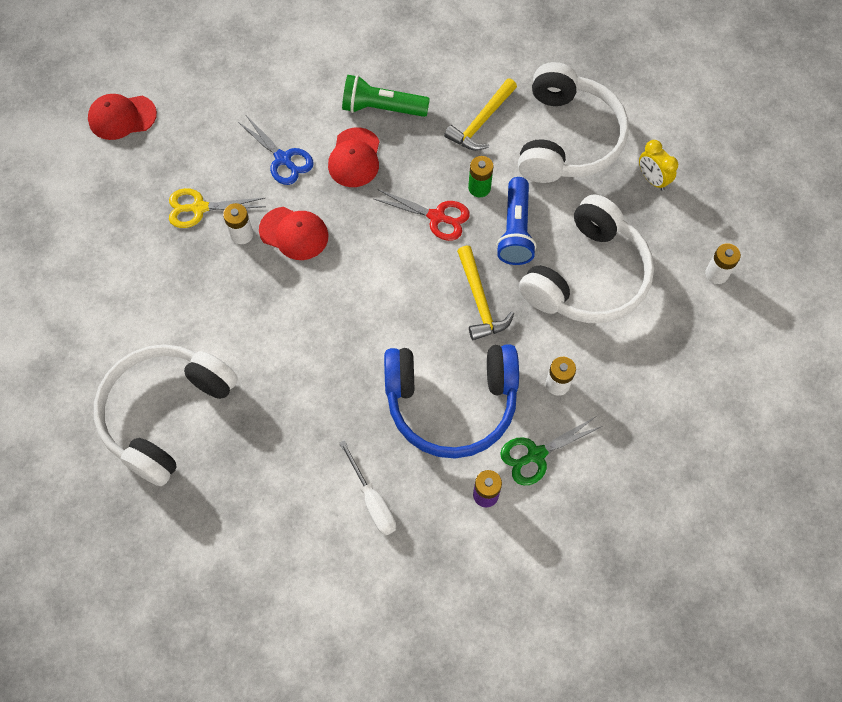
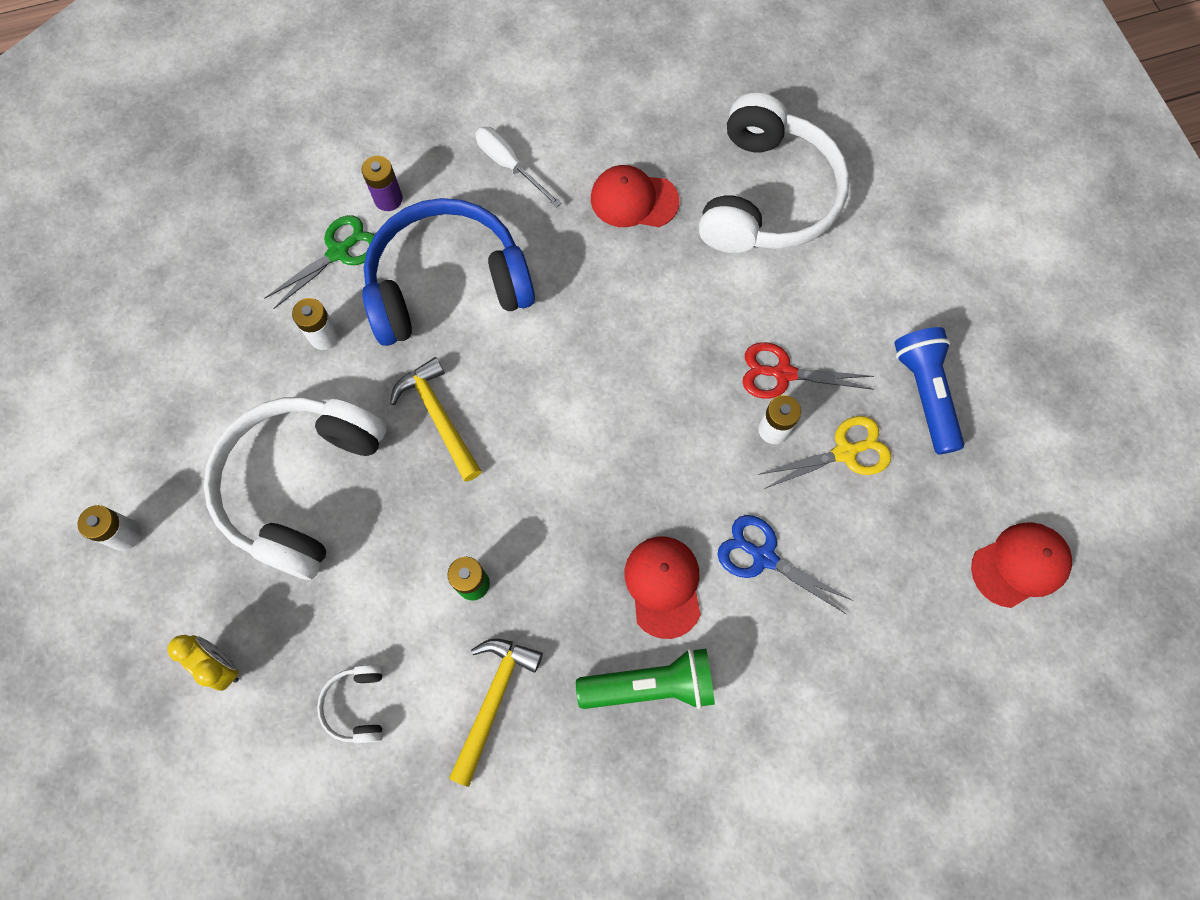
camera: 165 degrees right, 5 degrees up
red cap [259,207,329,260] -> red cap moved to [591,165,679,227]
red scissors [374,190,470,241] -> red scissors moved to [743,342,874,399]
blue flashlight [496,177,536,265] -> blue flashlight moved to [895,327,964,454]
white headphones [518,62,629,183] -> white headphones [317,665,383,743], size x0.40

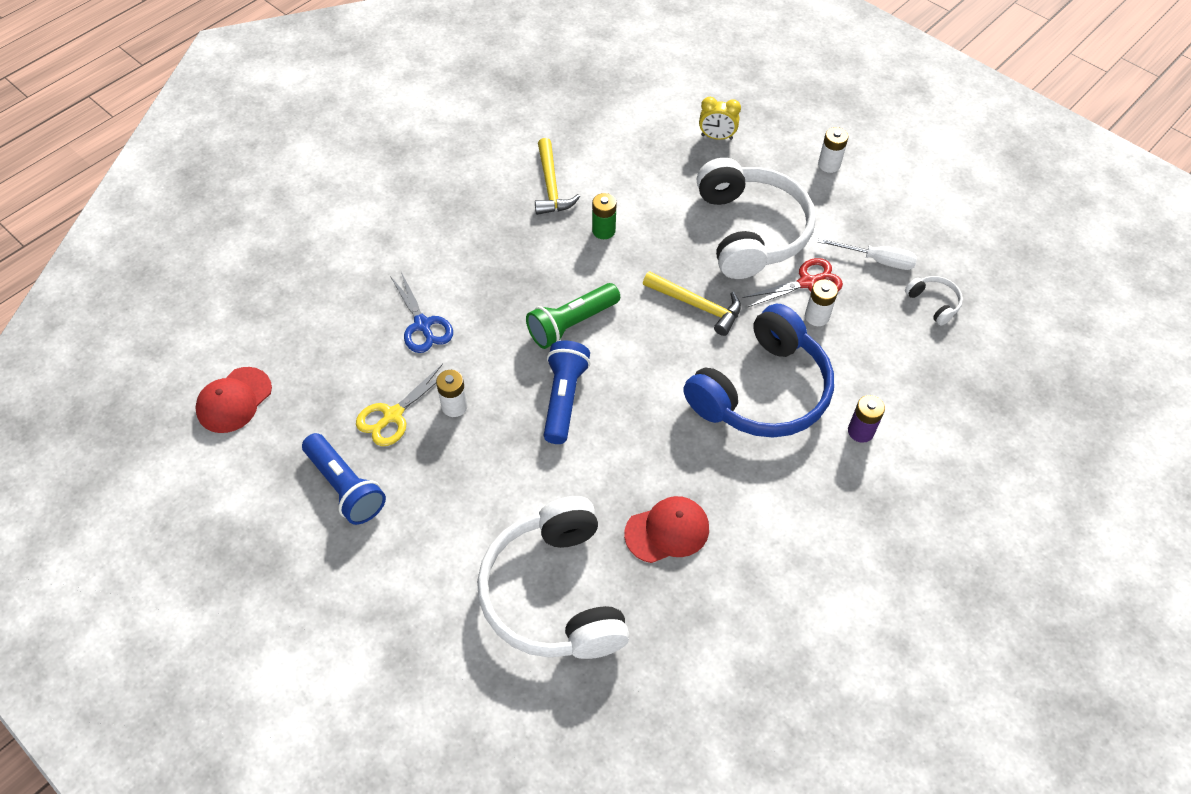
camera: 150 degrees right, 15 degrees down
green scissors [264,215,375,309] -> none
white headphones [317,665,383,743] -> white headphones moved to [905,276,963,326]
white screwdriver [476,127,562,208] -> white screwdriver moved to [818,238,917,270]
green flashlight [576,648,715,709] -> green flashlight moved to [526,283,620,349]
red cap [625,537,701,639] -> none
blue scissors [717,515,854,614] -> blue scissors turned 60 degrees clockwise [390,272,453,353]
red scissors [743,342,874,399] -> red scissors moved to [742,258,843,308]
none -> blue flashlight [544,340,590,444]

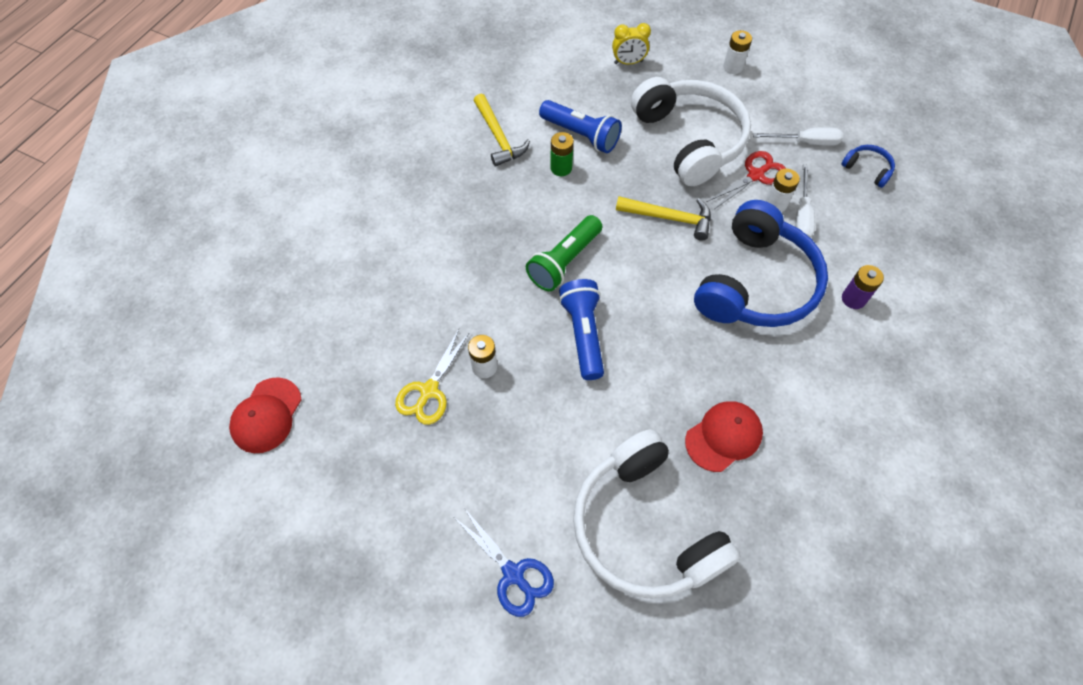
camera: 15 degrees left, 5 degrees up
blue flashlight [302,433,386,525] -> blue flashlight moved to [539,100,622,153]
blue scissors [390,272,453,353] -> blue scissors moved to [455,508,554,617]
white headphones [905,276,963,326] -> blue headphones [841,145,895,188]
none -> white screwdriver [795,164,815,238]

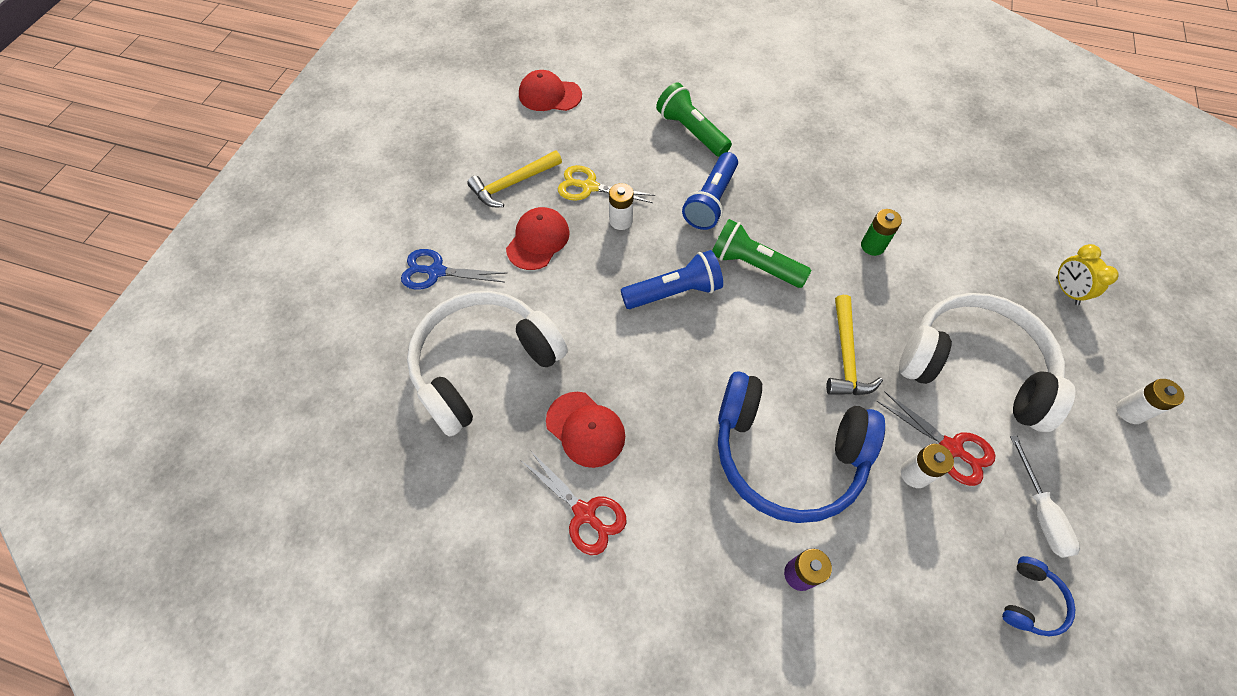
camera: 80 degrees right, 0 degrees up
blue scissors [455,508,554,617] -> blue scissors turned 60 degrees clockwise [401,249,507,290]
yellow hammer [474,94,530,167] -> yellow hammer moved to [467,150,562,207]
blue flashlight [539,100,622,153] -> blue flashlight moved to [682,152,738,230]
white headphones [631,77,751,186] -> white headphones turned 120 degrees counterclockwise [899,293,1076,432]
white screwdriver [795,164,815,238] -> none
none -> red cap [506,207,570,270]
none -> red scissors [520,450,626,555]
none -> green flashlight [656,82,732,157]

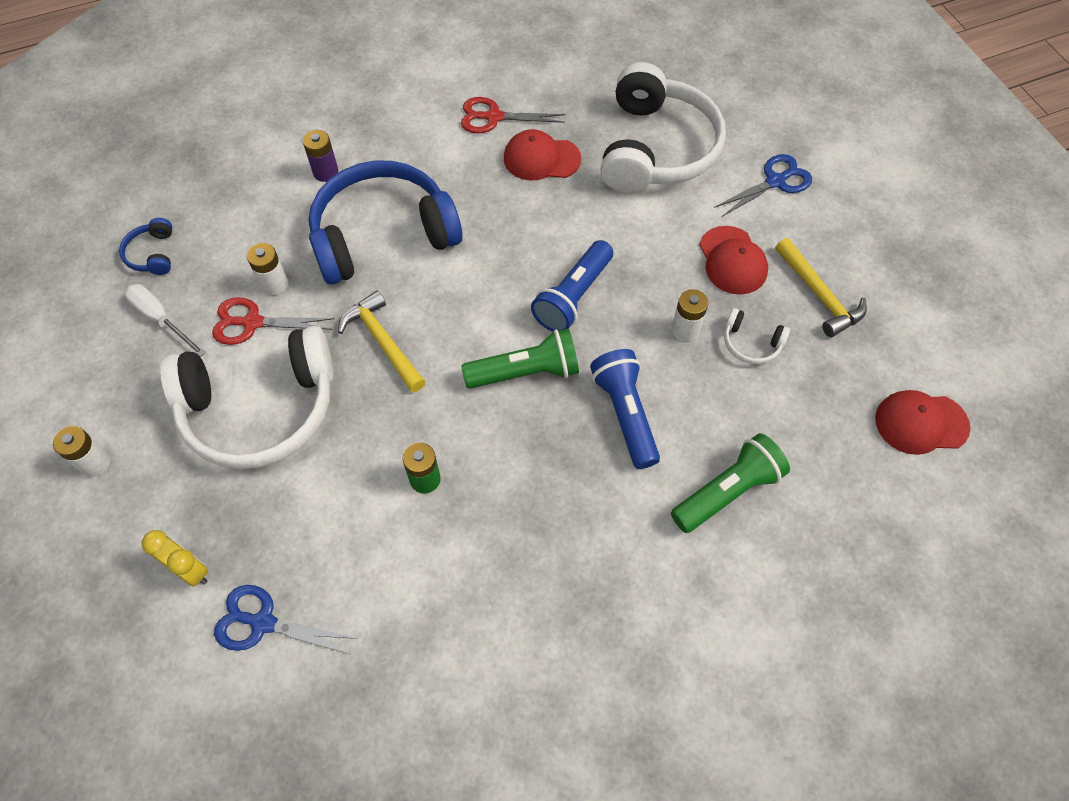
camera: 140 degrees right, 0 degrees up
yellow hammer [467,150,562,207] -> yellow hammer turned 135 degrees clockwise [775,238,867,337]
red cap [519,70,582,111] -> red cap turned 150 degrees counterclockwise [875,390,970,455]
yellow scissors [558,165,655,203] -> white headphones [724,308,790,364]
green flashlight [656,82,732,157] -> green flashlight turned 45 degrees counterclockwise [671,433,790,533]
none -> blue scissors [214,585,358,654]

